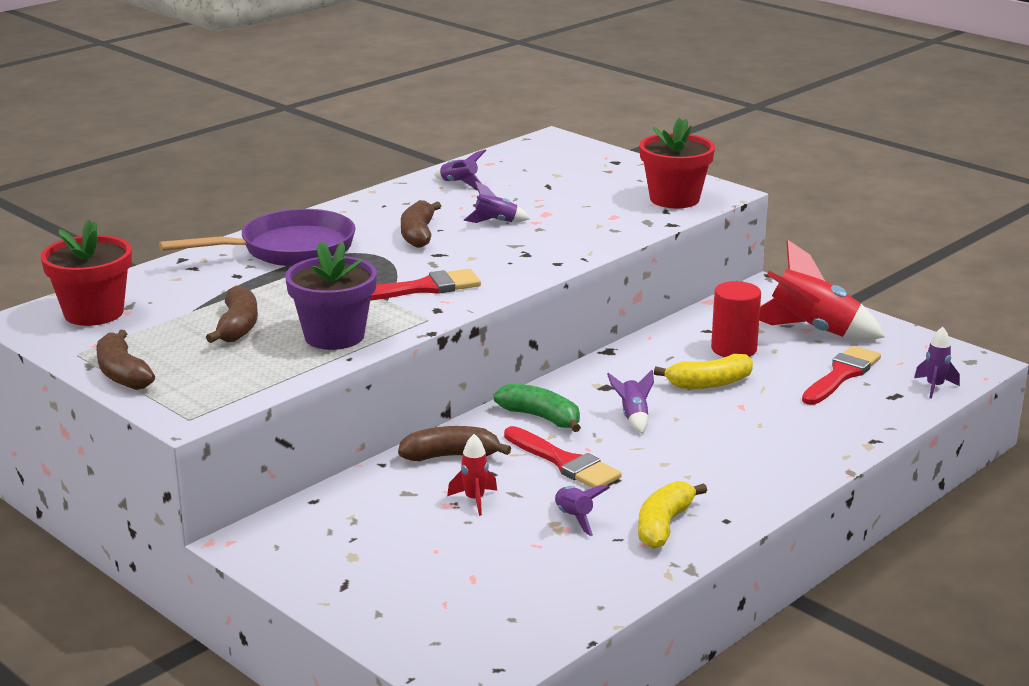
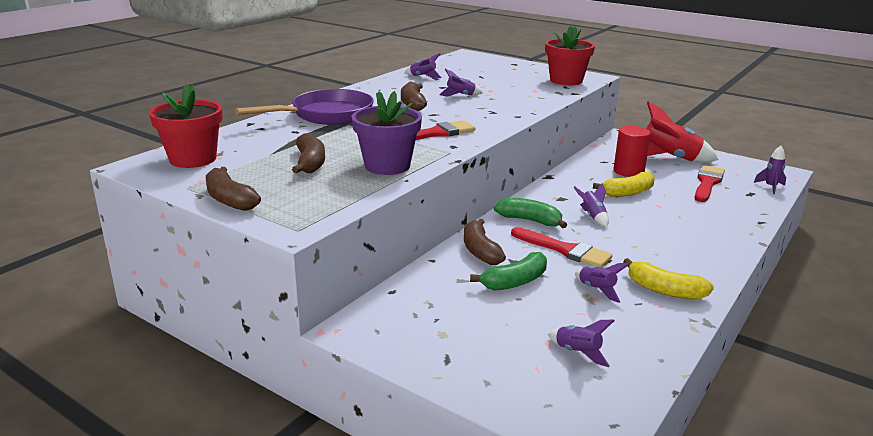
camera: 10 degrees left, 0 degrees up
brown banana [398,426,511,461] -> brown banana turned 90 degrees counterclockwise [464,219,506,265]
red rocket [447,434,497,516] -> green banana [470,252,547,291]
yellow banana [638,481,707,549] -> yellow banana turned 75 degrees counterclockwise [623,258,714,300]
none -> purple rocket [548,320,614,367]

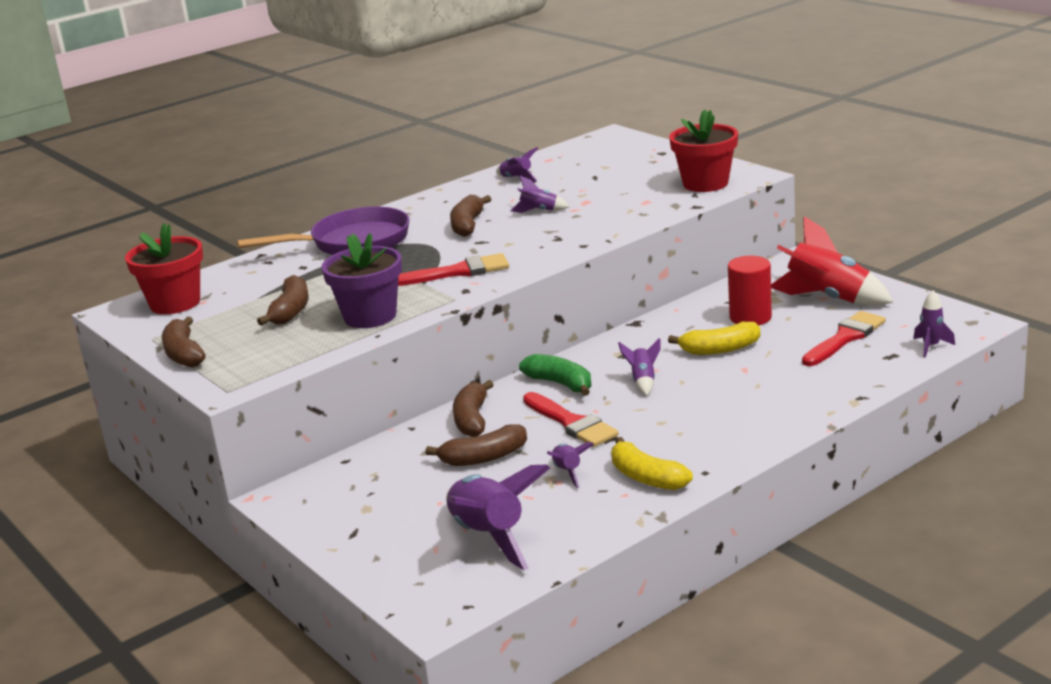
camera: 20 degrees right, 0 degrees up
green banana [470,252,547,291] -> brown banana [425,424,527,466]
purple rocket [548,320,614,367] -> purple rocket [446,464,550,570], size x2.06

